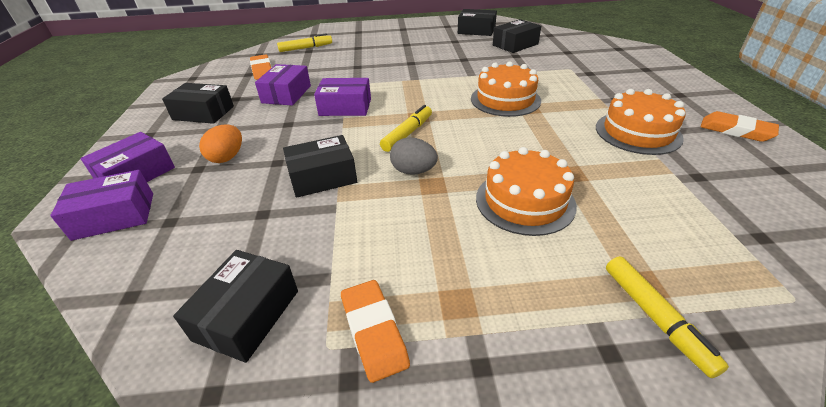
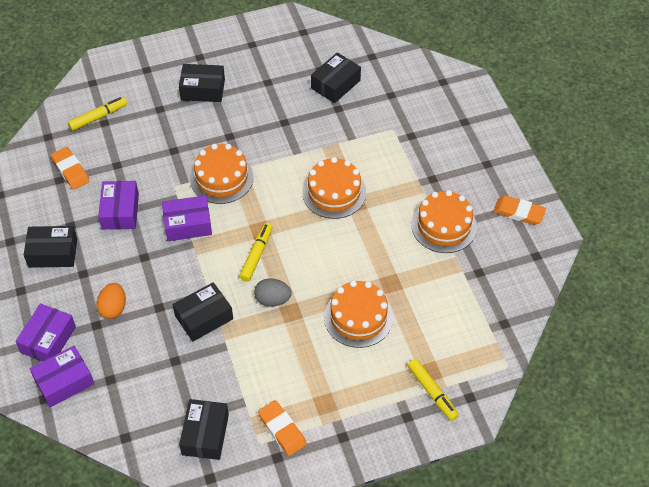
camera: 15 degrees left, 15 degrees up
black box [458,9,497,36] -> black box moved to [179,64,225,102]
none -> orange cake [190,144,254,204]

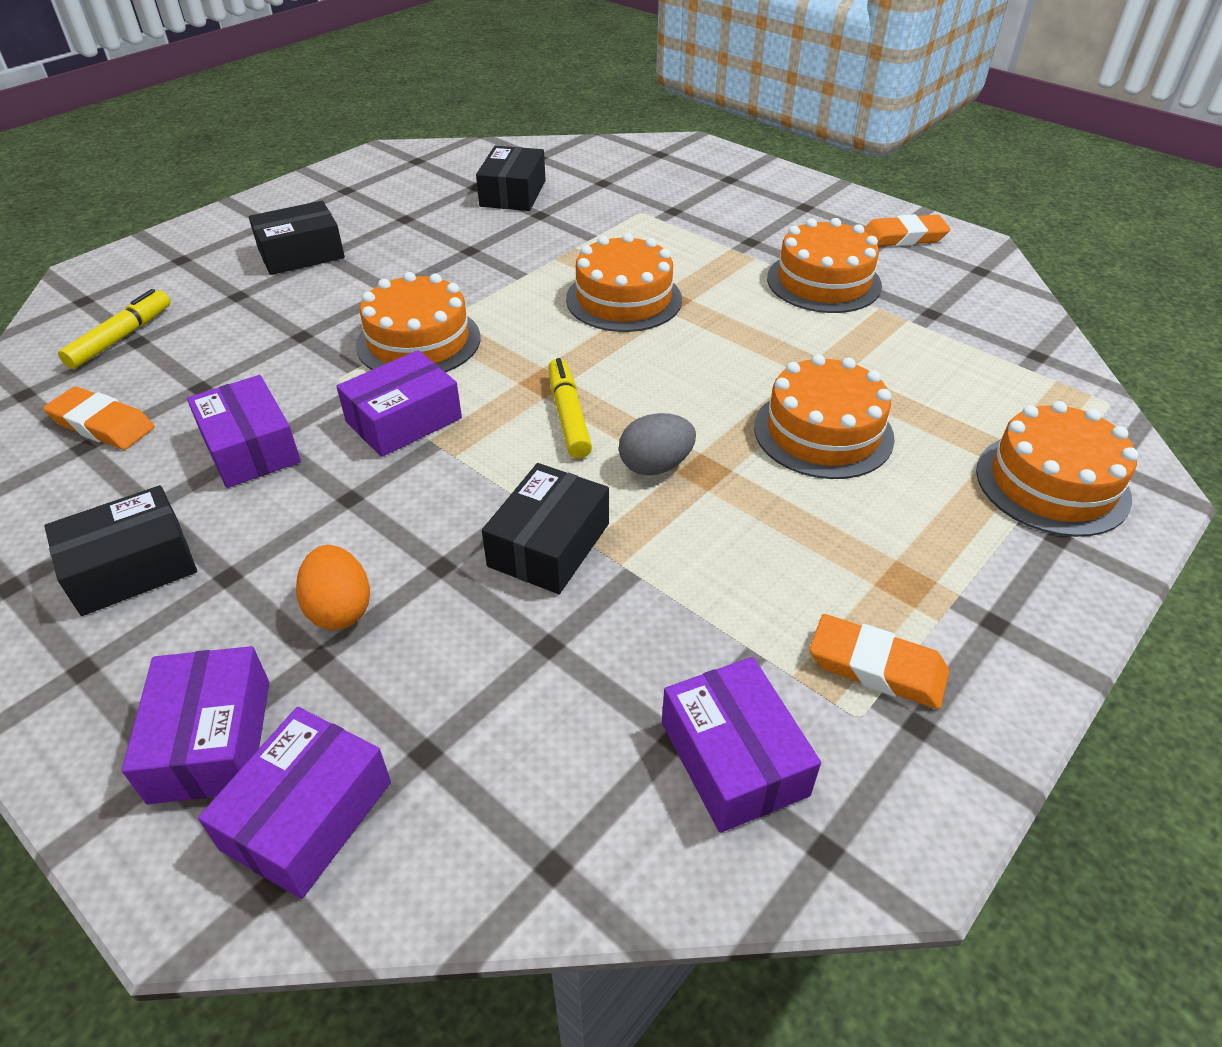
camera: 30 degrees left, 10 degrees down
black box [179,399,229,460] -> purple box [662,657,821,833]
yellow marker [407,359,459,421] -> orange cake [976,401,1139,537]

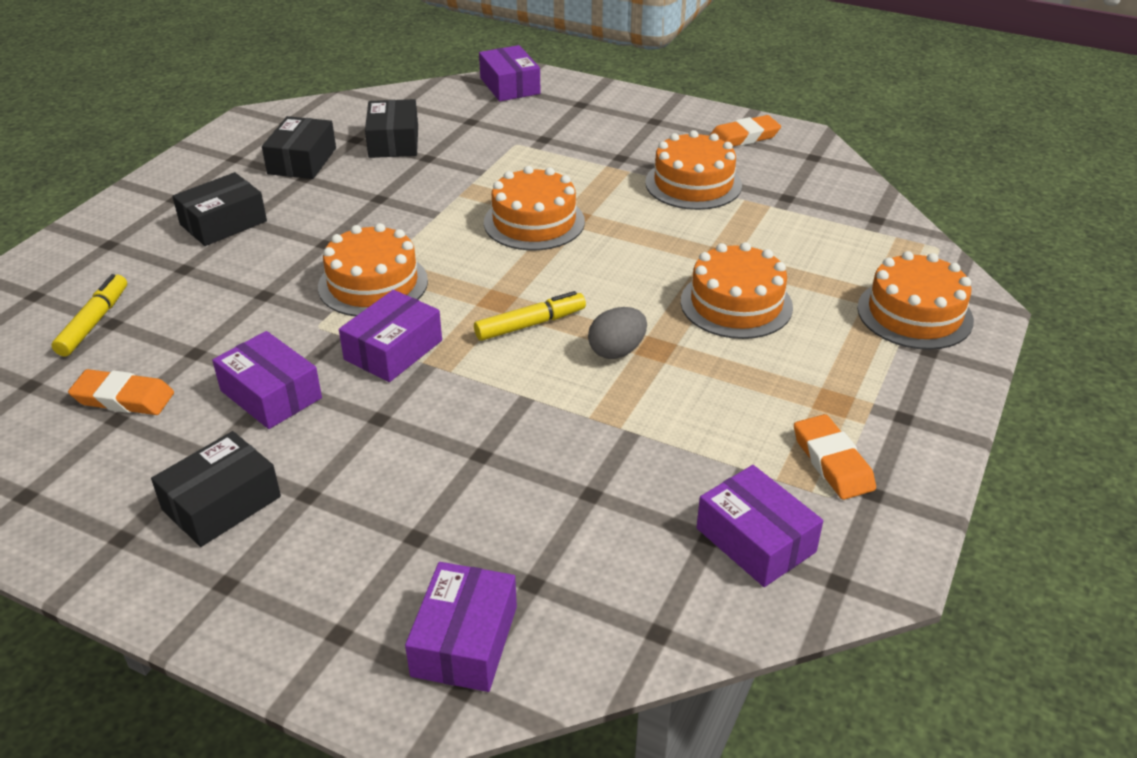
camera: 15 degrees left, 5 degrees down
purple box [122,646,269,804] -> purple box moved to [479,45,541,101]
orange egg [296,545,370,630] -> none
black box [482,463,609,594] -> black box moved to [262,116,336,179]
yellow marker [548,358,592,459] -> yellow marker turned 90 degrees clockwise [474,291,586,341]
orange eraser [809,614,949,709] -> orange eraser turned 60 degrees clockwise [794,414,876,500]

